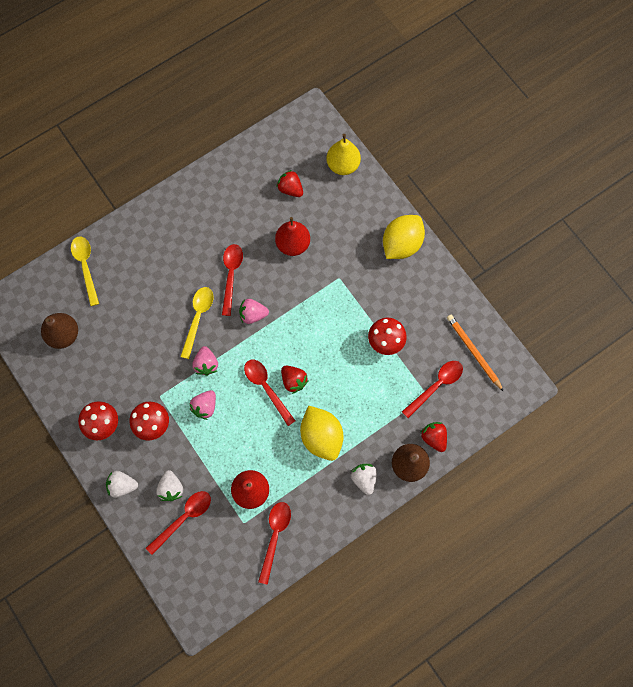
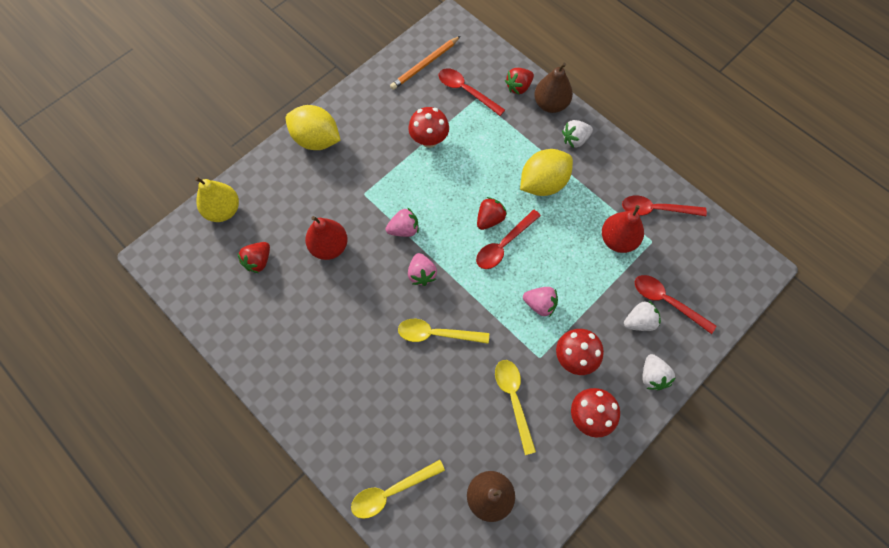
camera: 100 degrees left, 5 degrees down
pink strawberry [192,346,218,376] -> pink strawberry moved to [386,208,419,237]
red spoon [222,244,243,316] -> none
none -> yellow spoon [495,360,536,455]

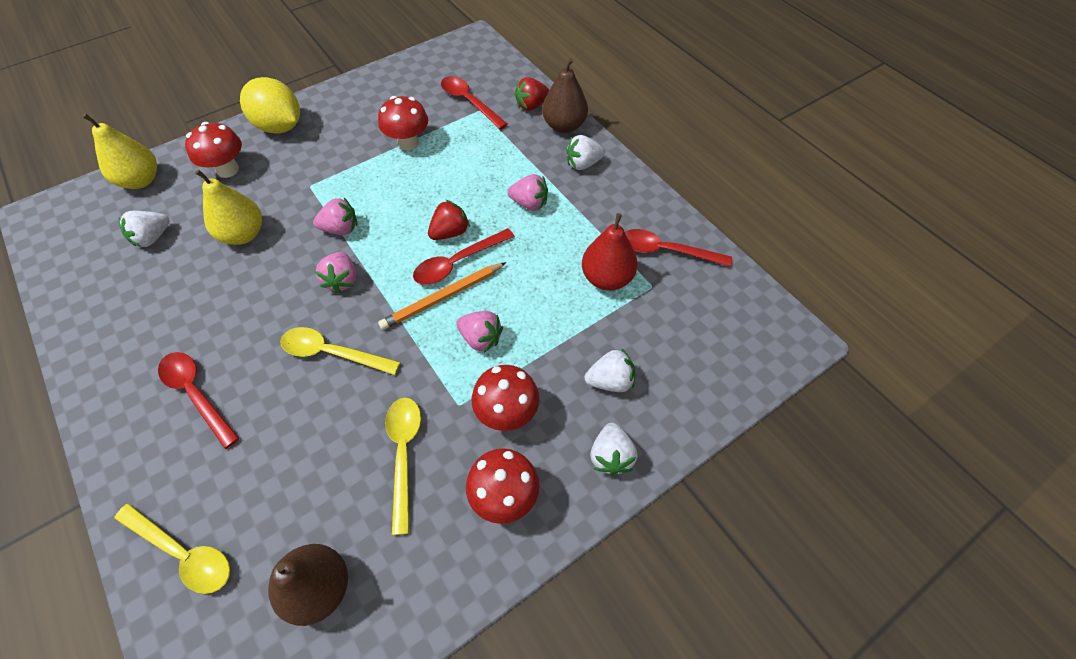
camera: 10 degrees right, 10 degrees down
red strawberry [237,242,270,273] -> white strawberry [118,211,170,247]
red pear [305,216,348,260] -> yellow pear [195,170,262,245]
yellow spoon [351,460,445,519] -> yellow spoon turned 135 degrees counterclockwise [114,504,230,594]
orange pencil [390,36,460,90] -> orange pencil moved to [378,262,506,330]
yellow lemon [520,149,573,196] -> pink strawberry [507,174,548,211]
red spoon [635,275,716,334] -> red spoon moved to [158,352,239,449]
none -> red mushroom [185,122,242,178]

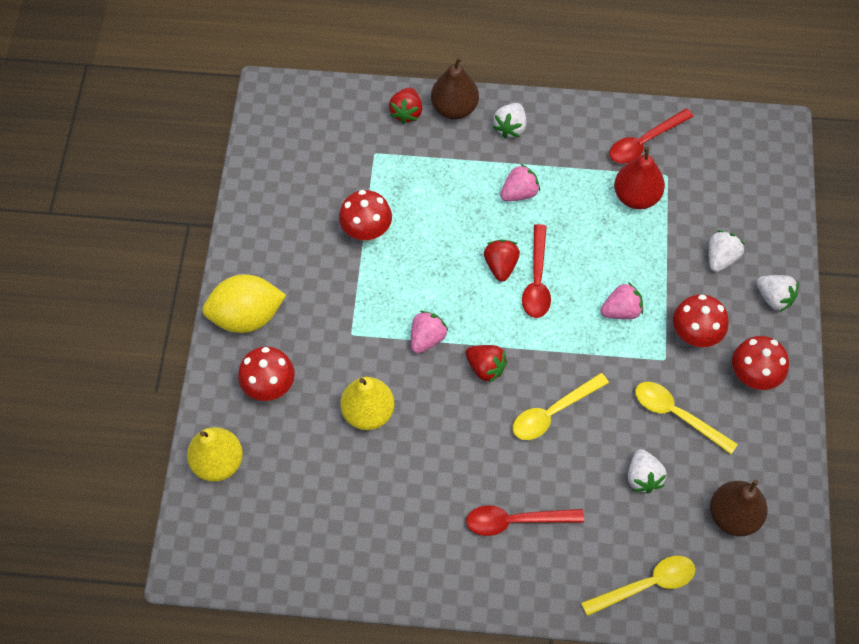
camera: 50 degrees left, 5 degrees up
white strawberry [118,211,170,247] -> white strawberry moved to [628,449,667,493]
pink strawberry [315,252,357,294] -> red strawberry [466,345,508,383]
orange pencil [378,262,506,330] -> none
red spoon [441,76,508,129] -> none

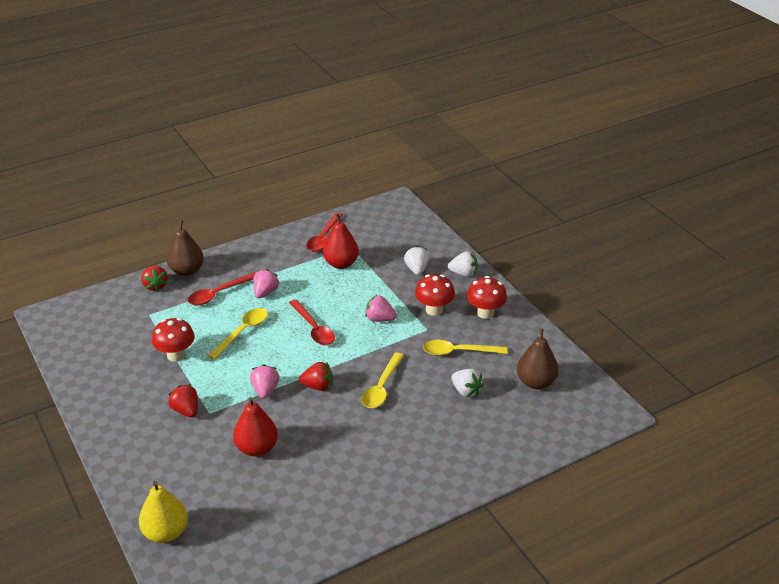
camera: 35 degrees left, 25 degrees down
yellow lemon [202,274,286,333] -> none
red mushroom [238,346,295,401] -> none
yellow pear [340,377,394,430] -> red pear [233,397,278,457]
red spoon [466,505,584,536] -> red spoon moved to [188,272,255,305]
red strawberry [484,240,520,282] -> red strawberry moved to [168,384,198,418]
white strawberry [493,103,526,138] -> none
yellow spoon [581,556,695,616] -> yellow spoon moved to [208,308,268,360]
pink strawberry [601,282,643,319] -> pink strawberry turned 105 degrees counterclockwise [365,295,397,322]

